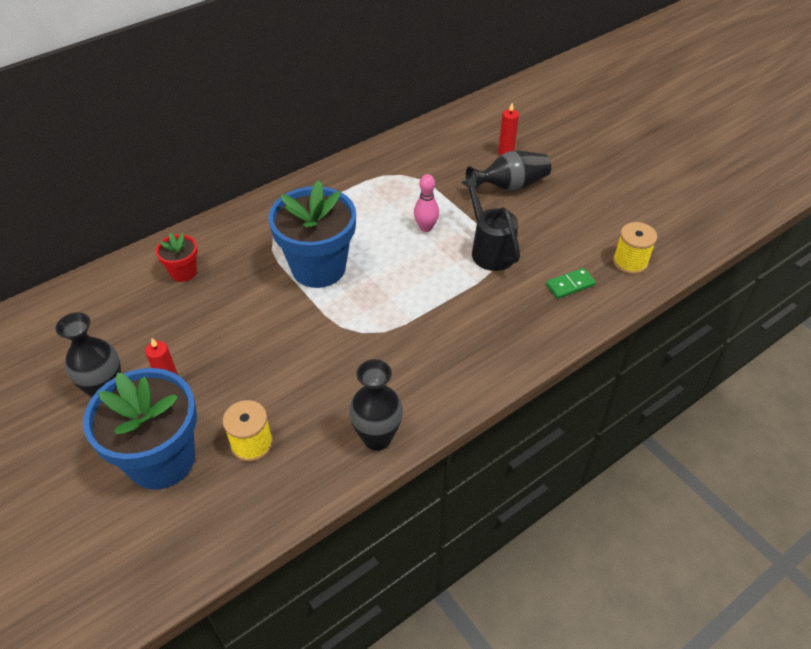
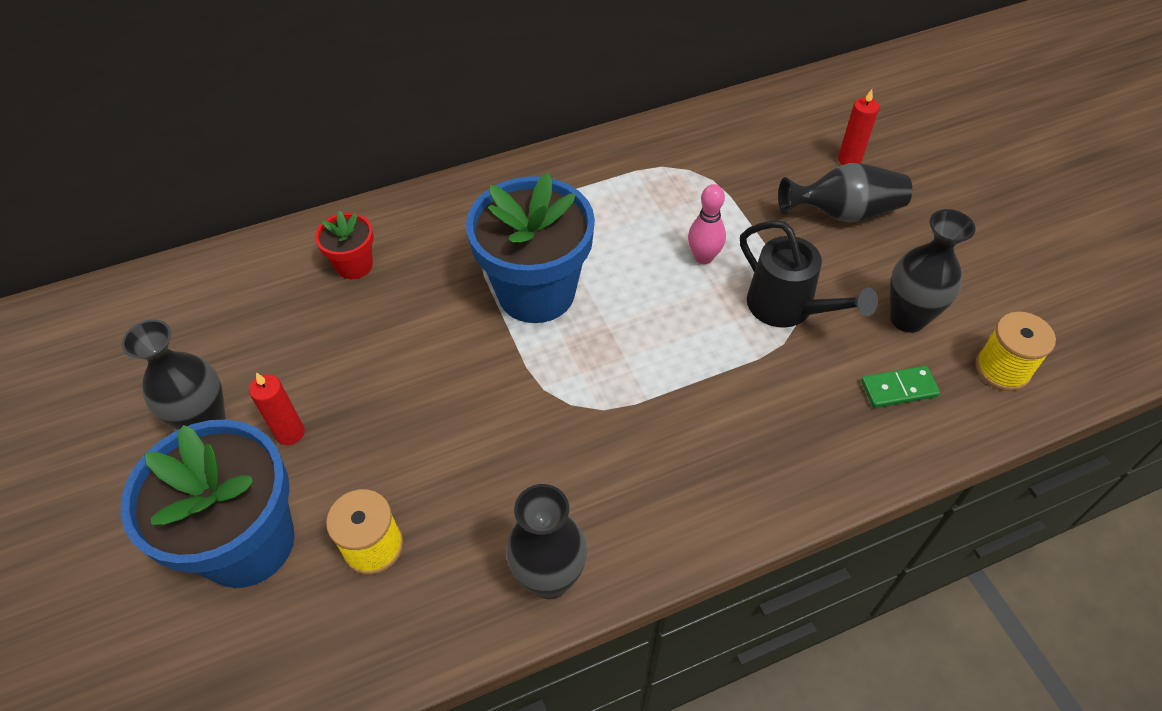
camera: 15 degrees right, 5 degrees up
black watering can [461,176,520,271] -> black watering can turned 150 degrees clockwise [740,220,878,328]
none -> black vase [890,209,975,333]

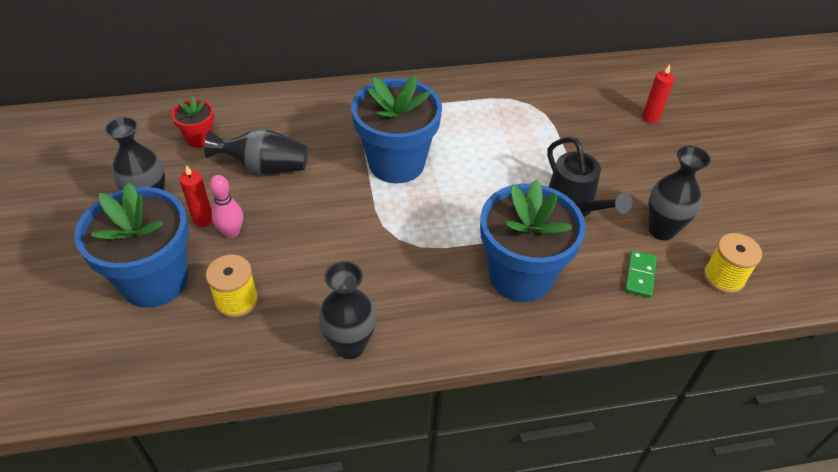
camera: 10 degrees right, 5 degrees down
red flower pot [315,211,374,279] -> red flower pot moved to [172,96,214,148]
pink bowling pin [688,184,726,264] -> pink bowling pin moved to [209,175,243,238]
black vase [778,163,912,223] -> black vase moved to [204,129,308,175]
green domino [861,366,940,408] -> green domino turned 75 degrees counterclockwise [625,250,657,298]
none -> blue flower pot [480,179,586,302]

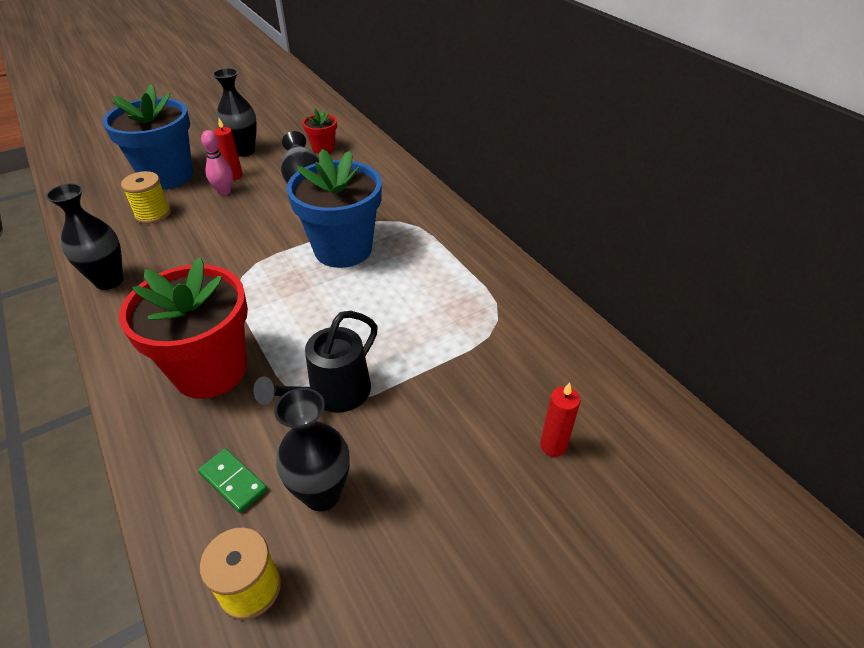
camera: 70 degrees right, 5 degrees down
blue flower pot [480,179,586,302] -> red flower pot [119,257,248,399]
green domino [625,250,657,298] -> green domino turned 45 degrees clockwise [198,449,267,513]

